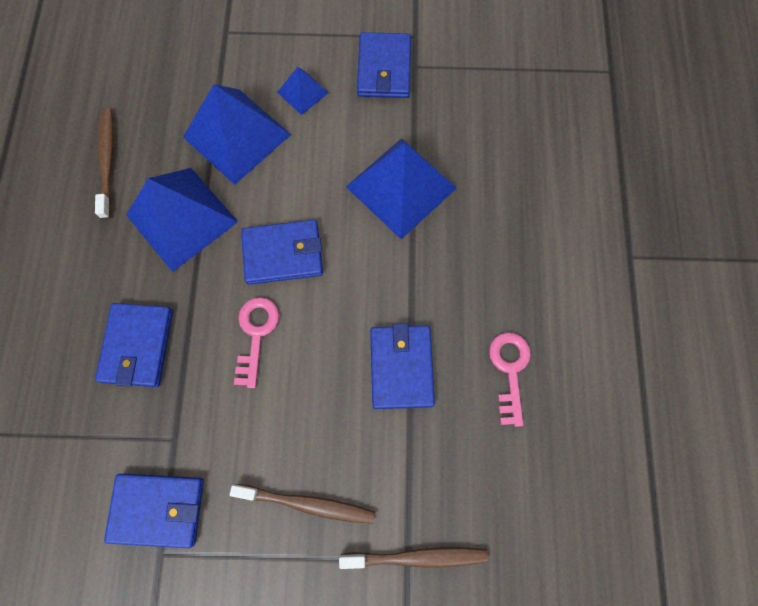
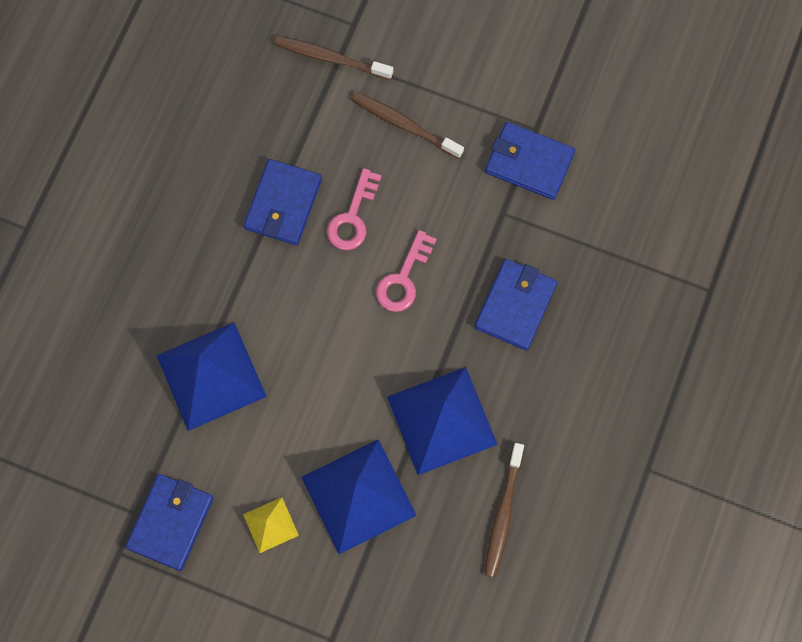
camera: 160 degrees left, 0 degrees up
blue wallet [241,220,323,285] -> none
blue pyramid [277,67,328,115] -> yellow pyramid [243,497,299,553]
pink key [489,332,531,427] -> pink key moved to [327,168,382,250]

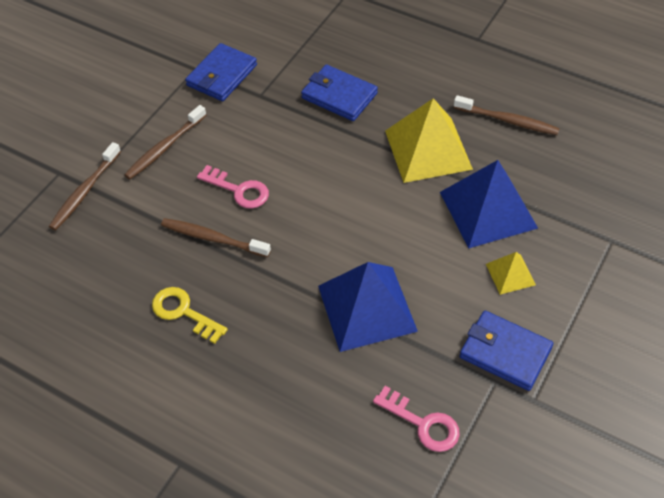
camera: 80 degrees left, 20 degrees down
blue wallet [244,159,322,245] -> brown toothbrush [161,218,271,257]
pink key [376,230,437,312] -> pink key moved to [373,386,460,452]
blue pyramid [387,367,498,475] -> yellow pyramid [385,98,473,183]
none -> yellow key [152,287,228,344]

